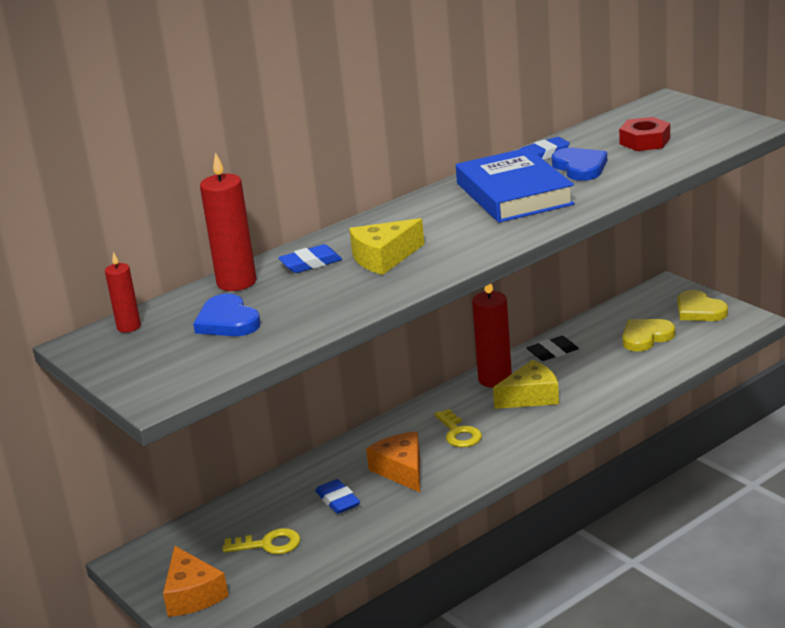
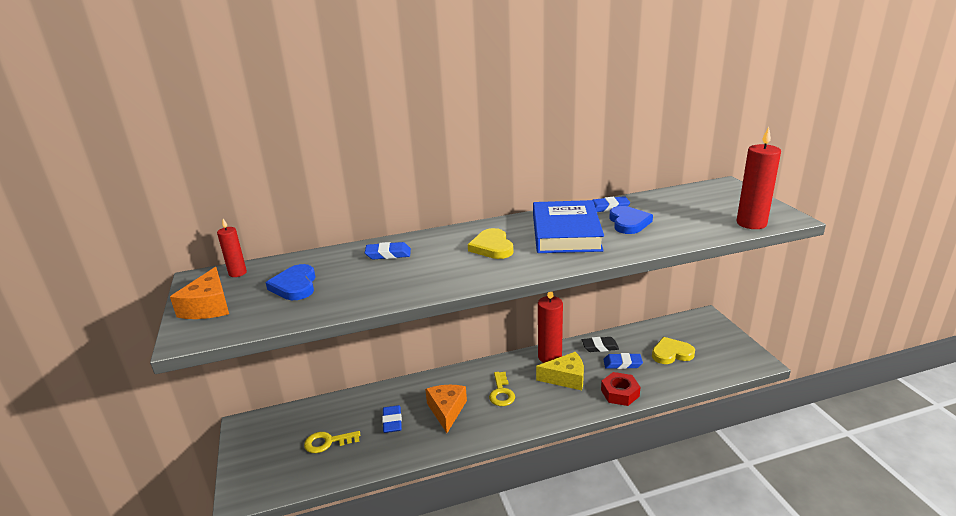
camera: 20 degrees right, 0 degrees up
orange cheese [163,546,228,617] -> orange cheese moved to [170,267,229,319]
red candle [200,152,257,291] -> red candle moved to [736,127,781,229]
yellow key [222,528,301,554] -> yellow key turned 150 degrees clockwise [304,431,360,453]
yellow cheese [349,218,424,275] -> none
red nut [619,117,670,151] -> red nut moved to [601,372,640,406]
yellow heart [678,290,728,321] -> yellow heart moved to [468,228,513,259]
none -> blue eraser [603,353,643,369]

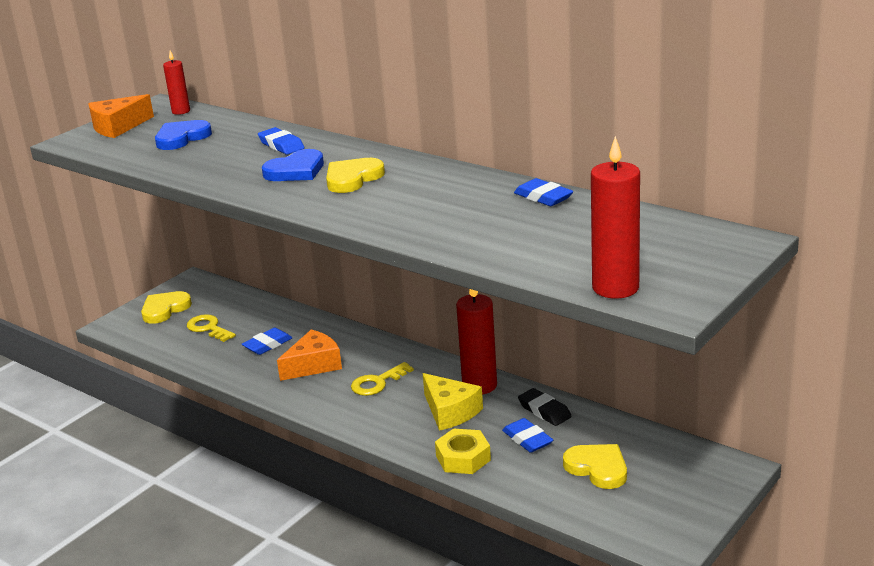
camera: 55 degrees right, 0 degrees up
blue book [533,200,604,253] -> none
red nut [601,372,640,406] -> yellow nut [435,428,491,474]
blue heart [609,206,653,234] -> blue heart moved to [262,149,324,181]
none -> yellow heart [141,291,192,324]

